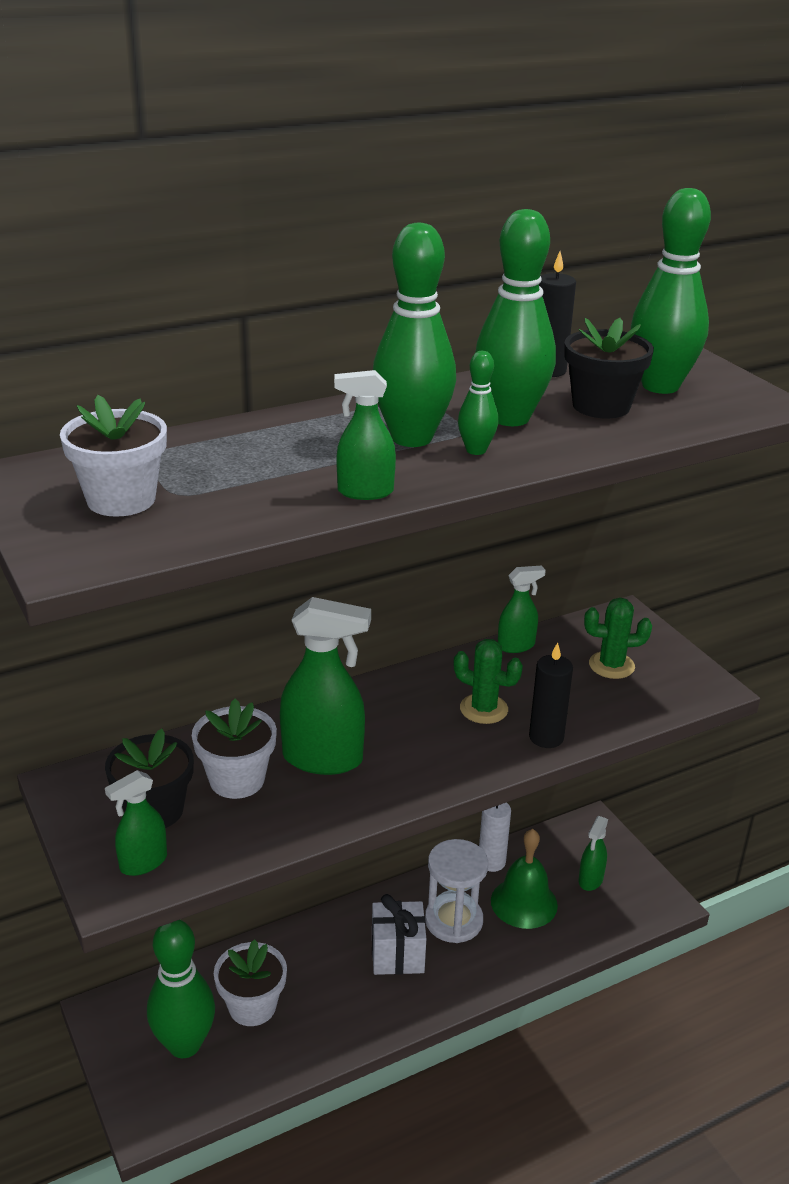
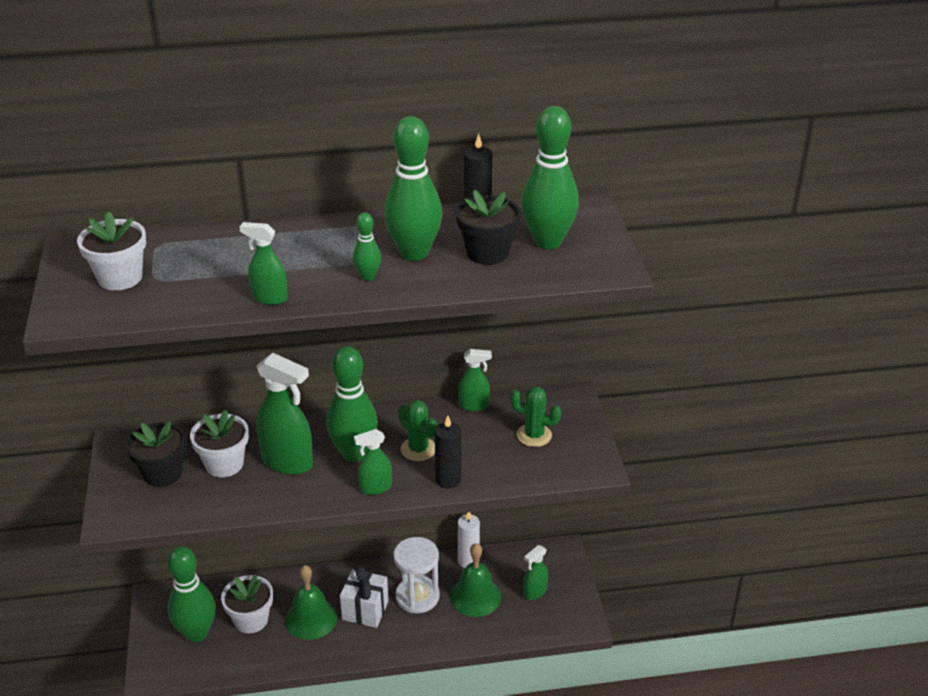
camera: 20 degrees right, 5 degrees up
green spray bottle [105,770,167,876] -> green spray bottle moved to [354,429,392,495]
green bowling pin [373,223,456,447] -> green bowling pin moved to [326,346,378,462]
none -> green bell [285,565,337,640]

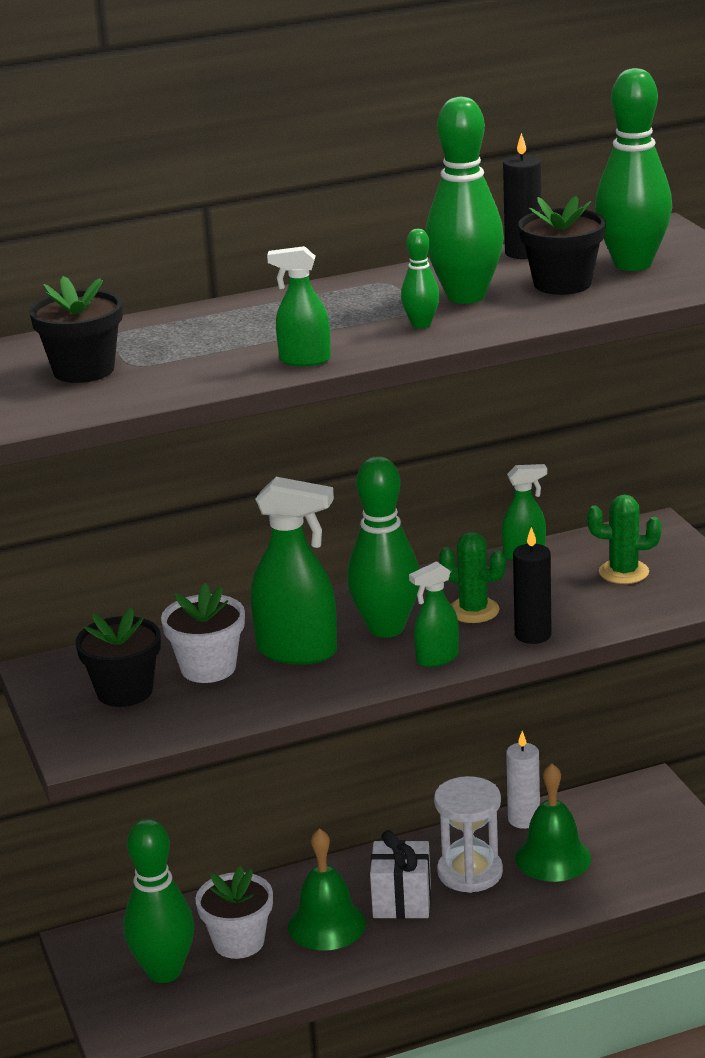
camera: 10 degrees left, 10 degrees down
white flower pot [77,211,146,291] -> black flower pot [29,276,123,383]
green spray bottle [524,545,548,600] -> none

